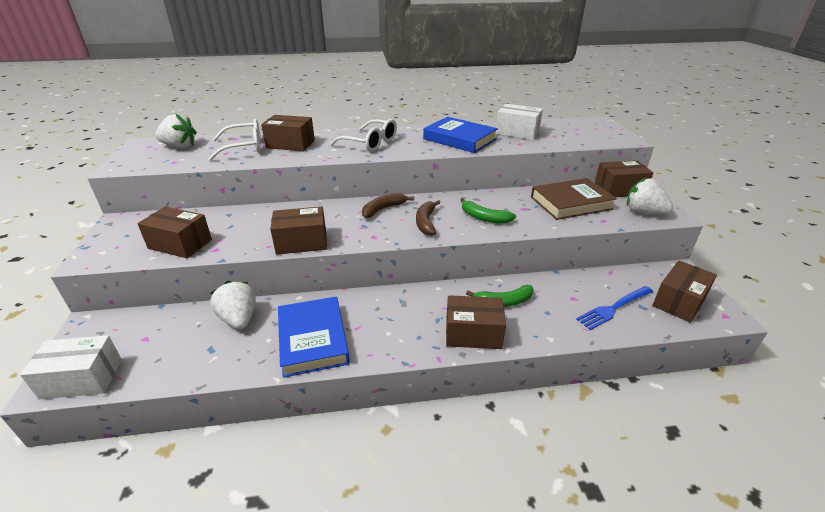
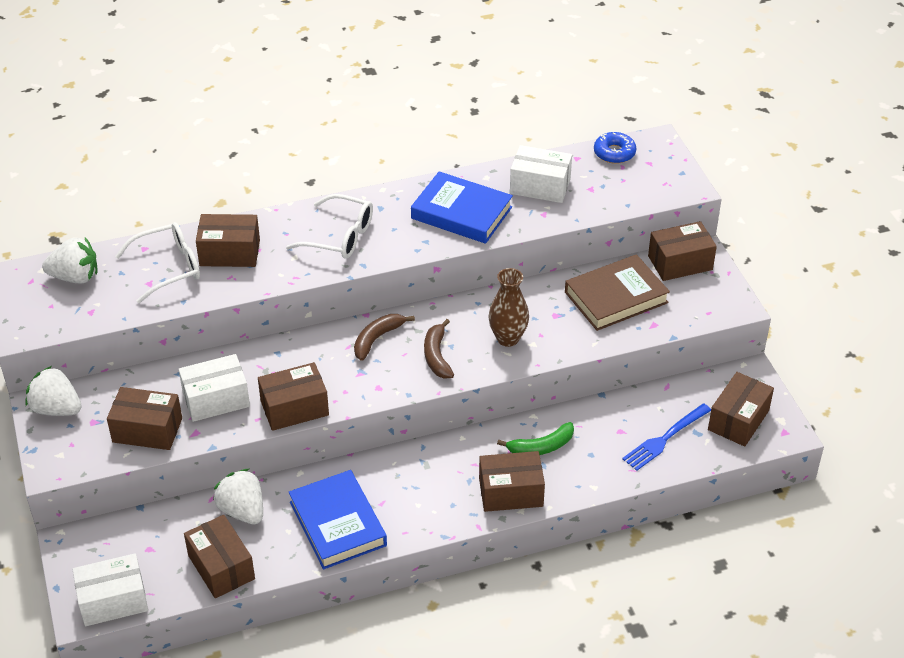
camera: 10 degrees left, 10 degrees up
green banana [460,198,516,224] -> brown vase [488,268,529,347]
white strawberry [627,177,673,214] -> white strawberry moved to [25,366,82,416]
none -> white box [179,354,250,422]
none -> brown box [184,515,255,598]
none -> blue donut [594,132,636,164]

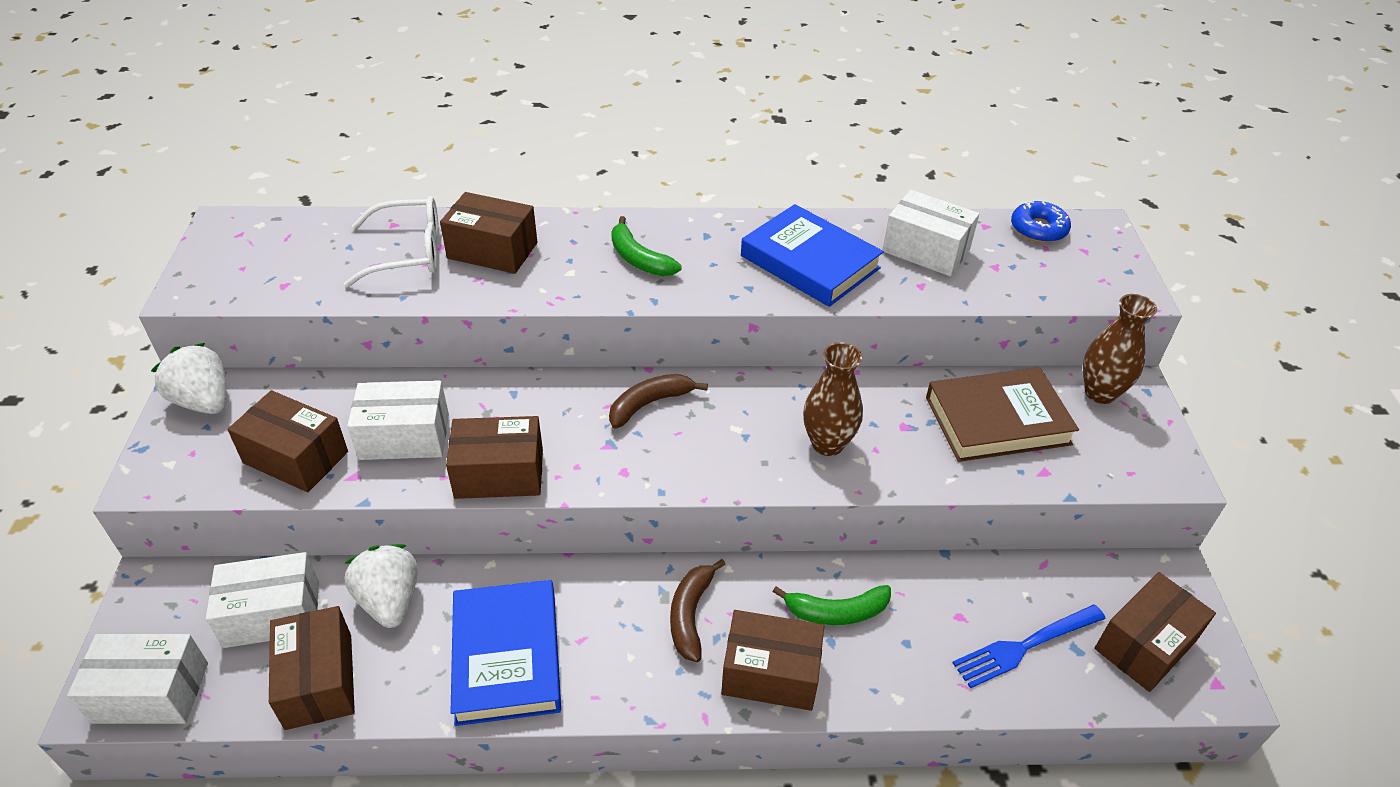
camera: 15 degrees right, 0 degrees up
white strawberry [42,237,97,283] -> none
white glasses [286,194,373,259] -> green banana [611,216,682,276]
brown banana [424,319,454,378] -> brown banana moved to [670,559,726,662]
brown box [648,221,717,281] -> brown vase [1083,294,1157,404]
none -> white box [206,552,319,648]

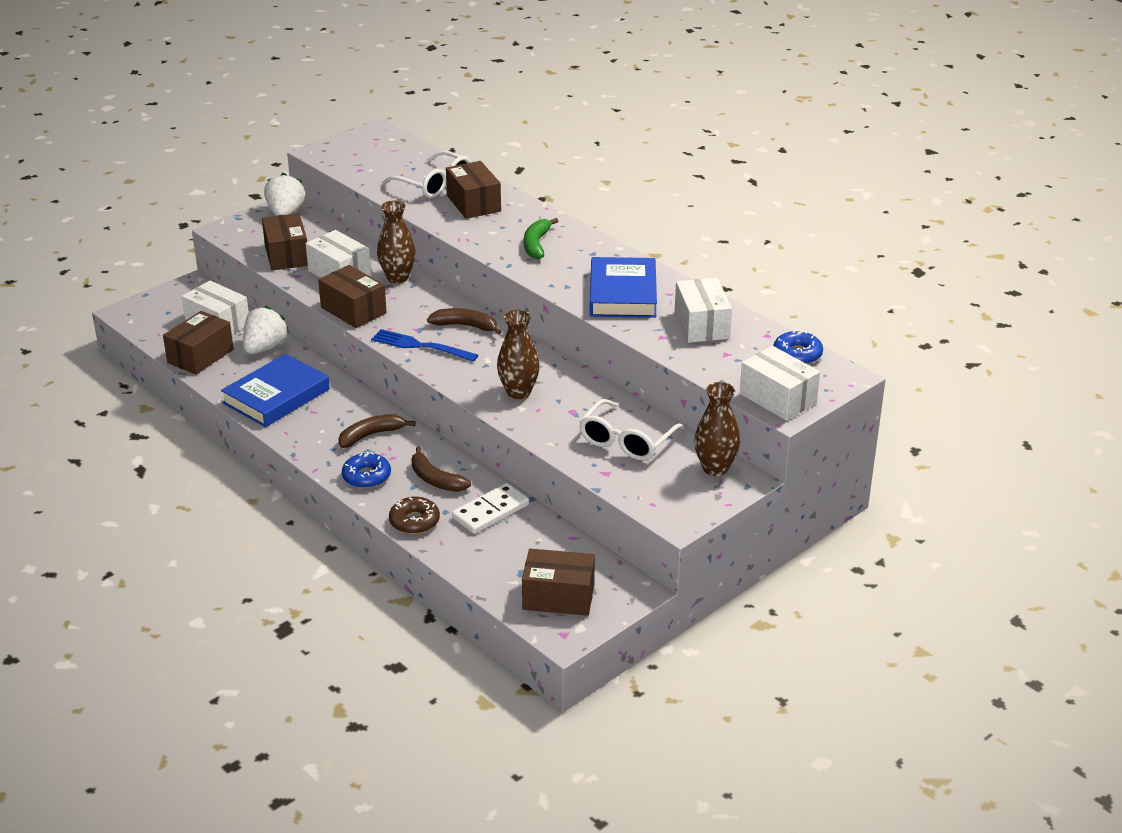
camera: 50 degrees right, 10 degrees down
white box [67,634,208,724] -> white box moved to [740,346,820,421]
brown box [721,610,824,711] -> blue donut [342,452,391,488]
green banana [773,585,891,625] -> brown banana [411,446,471,492]
brown book [926,367,1079,462] -> white glasses [579,399,685,461]
blue fork [952,604,1106,688] -> blue fork moved to [371,329,478,362]
none -> brown vase [377,201,416,283]
none -> brown donut [389,497,440,534]
none -> white domino [452,483,529,534]

